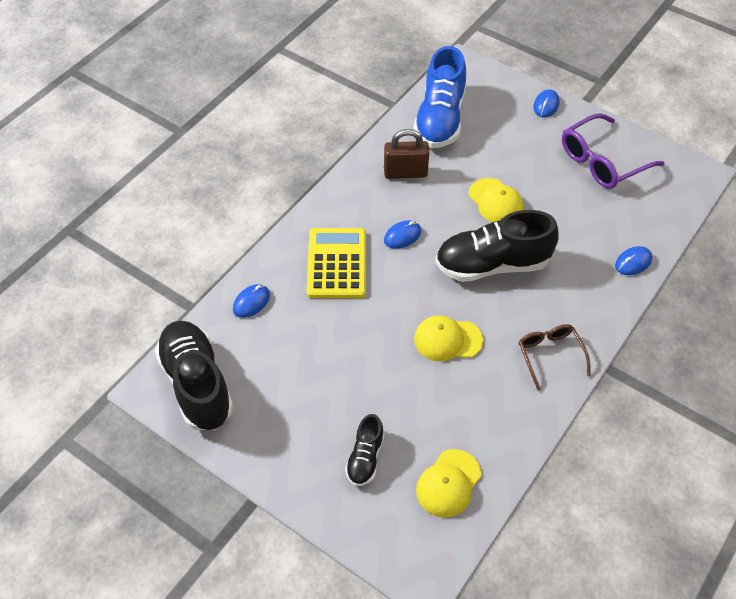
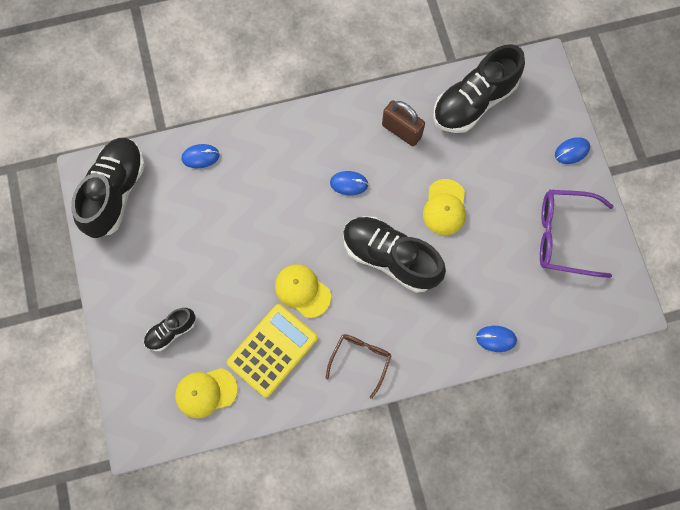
camera: 40 degrees right, 20 degrees up
yellow calculator [307,228,366,298] -> yellow calculator moved to [227,304,318,397]
blue shoe [413,46,466,148] -> black shoe [433,44,525,133]

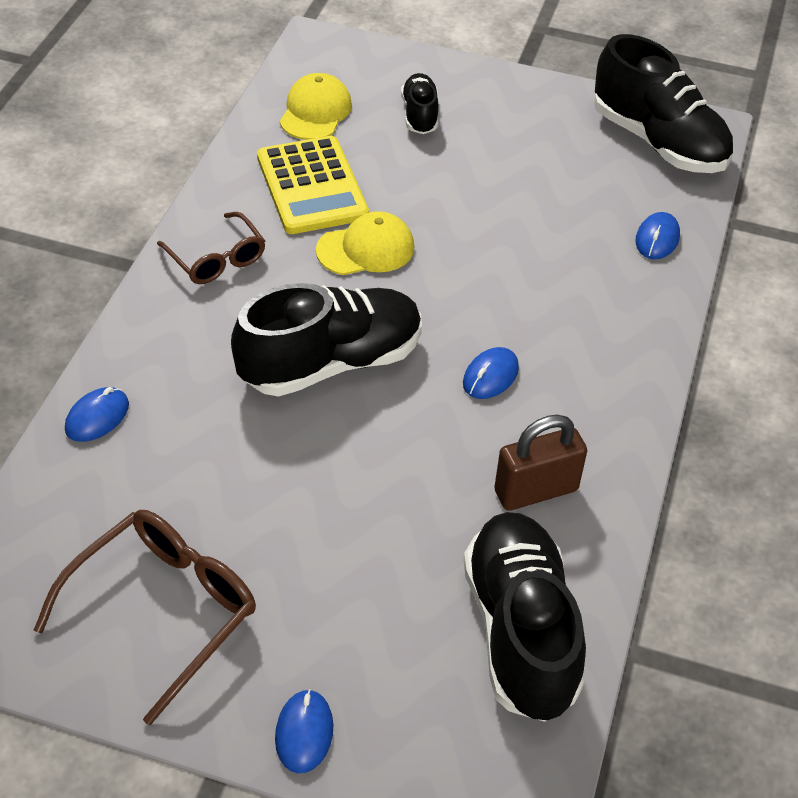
camera: 120 degrees right, 25 degrees down
yellow cap [423,179,466,235] -> none
purple glasses [540,190,613,278] -> brown glasses [34,510,256,725]

